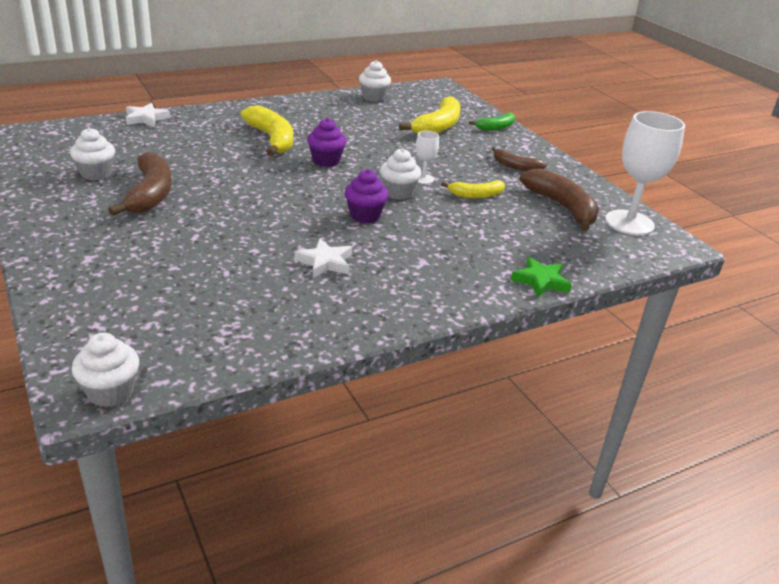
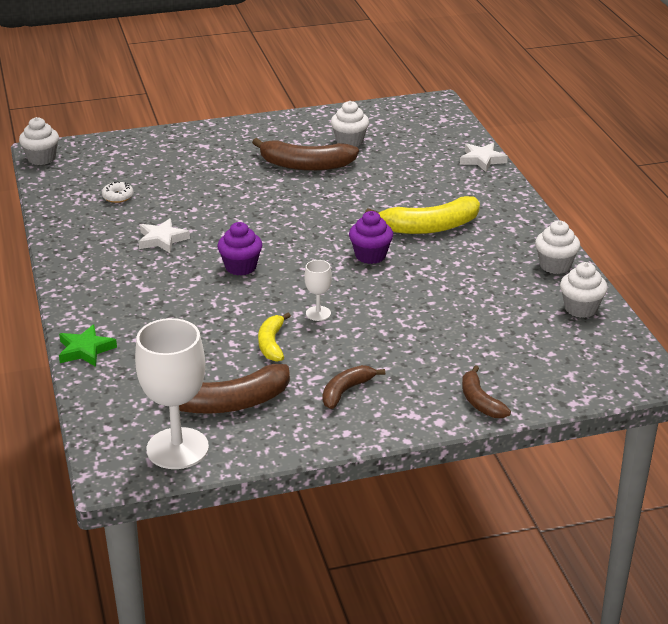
camera: 105 degrees right, 0 degrees up
white cupcake [380,148,422,200] -> white cupcake moved to [535,221,580,274]
yellow banana [399,96,461,134] -> none
green banana [469,113,515,131] -> brown banana [462,365,511,418]
none -> white donut [102,182,134,203]

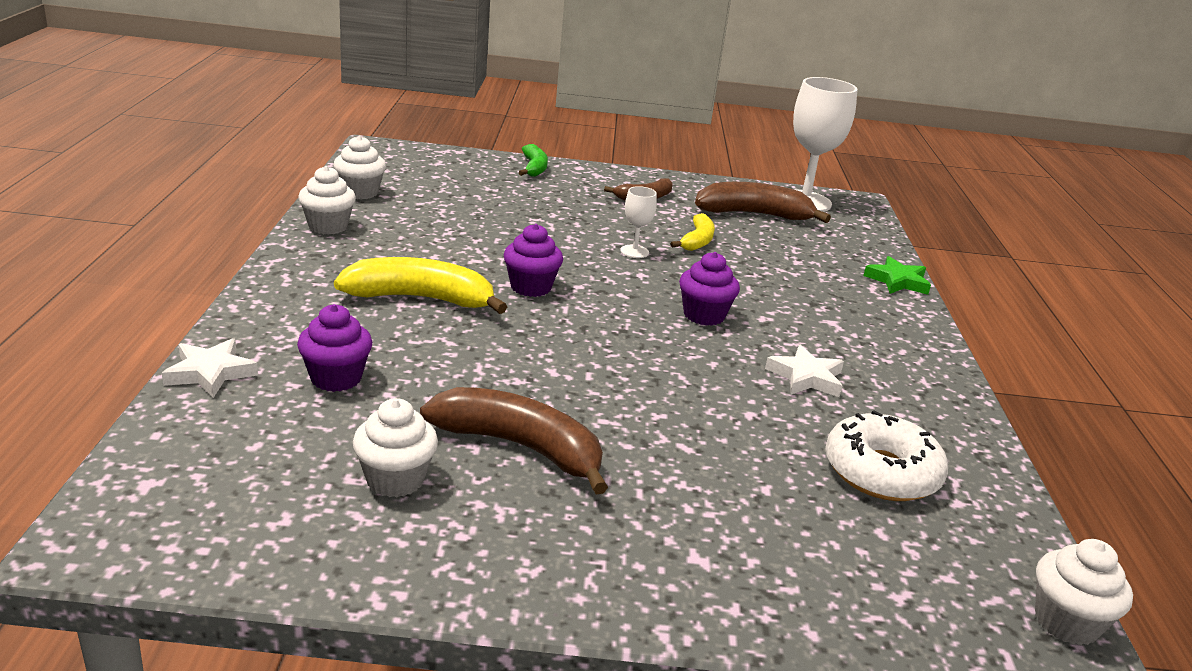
camera: 165 degrees left, 5 degrees down
white donut [102,182,134,203] -> white donut [825,410,948,501], size x2.07
brown banana [462,365,511,418] -> green banana [519,144,548,177]
none -> purple cupcake [297,304,372,392]

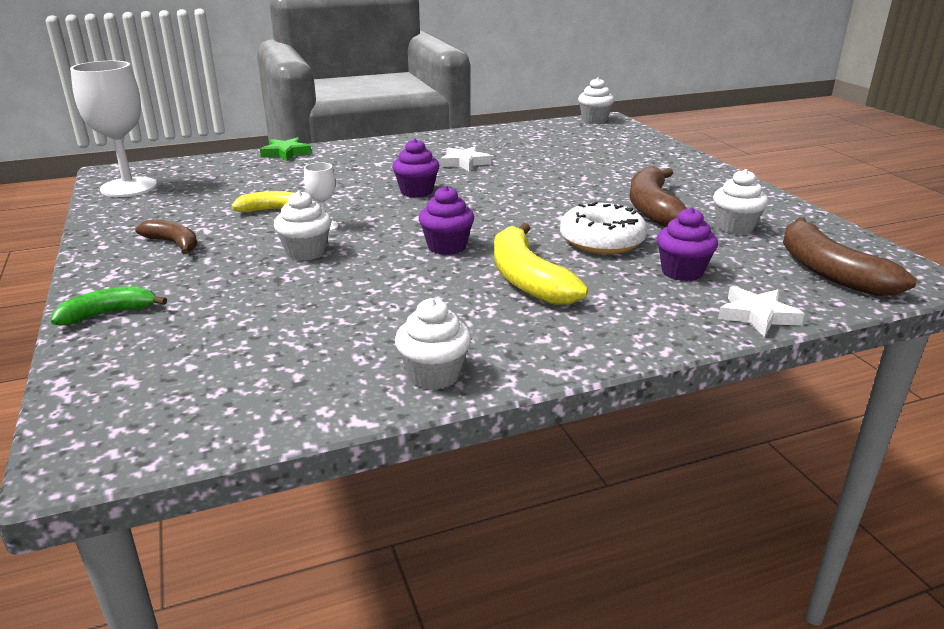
camera: 110 degrees left, 0 degrees up
white cupcake [334,135,386,199] -> white cupcake moved to [274,190,331,261]
brown banana [695,182,831,223] -> brown banana moved to [783,217,917,296]
white donut [825,410,948,501] -> white donut moved to [560,202,647,254]

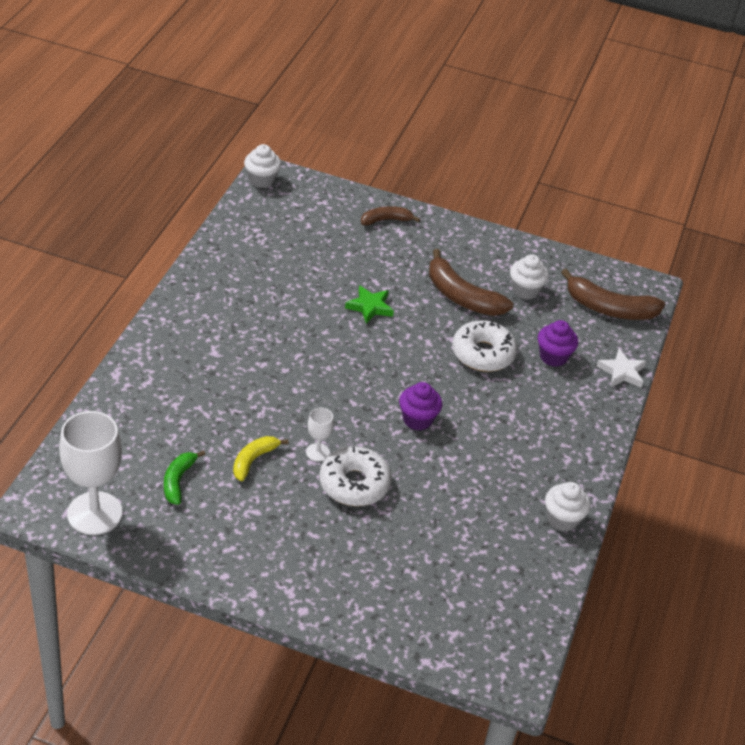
camera: 55 degrees left, 15 degrees up
green banana [51,286,167,325] -> green banana moved to [164,450,205,505]
brown banana [135,220,197,254] -> brown banana moved to [361,206,420,226]
green star [260,137,312,161] -> green star moved to [345,285,394,324]
white cupcake [274,190,331,261] -> white donut [319,446,392,506]
purple cupcake [392,138,439,198] -> none
white star [440,146,491,171] -> none
yellow banana [494,223,588,305] -> none

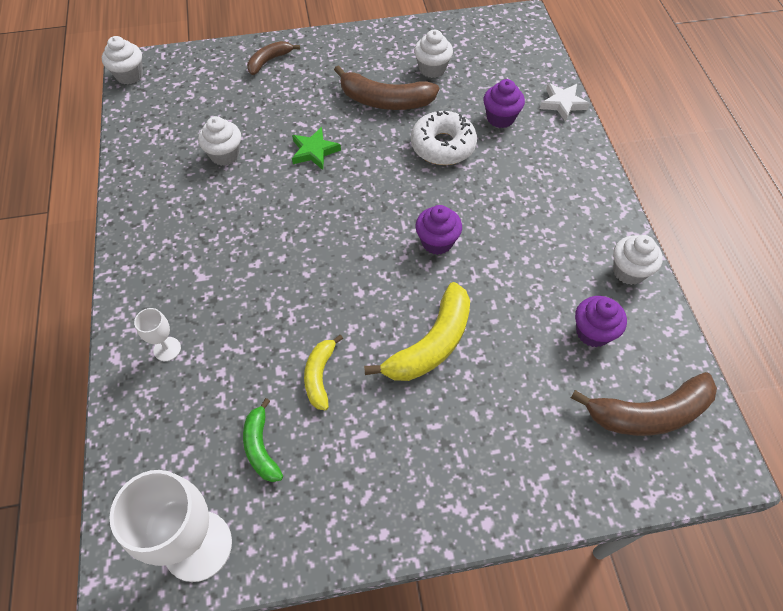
camera: 25 degrees left, 15 degrees up
white goblet [306,408,334,462] -> white goblet moved to [134,308,181,361]
white donut [319,446,392,506] -> yellow banana [364,282,470,381]
brown banana [561,269,665,320] -> brown banana moved to [571,372,717,436]
none -> white cupcake [198,116,241,166]
none -> purple cupcake [575,296,627,347]

